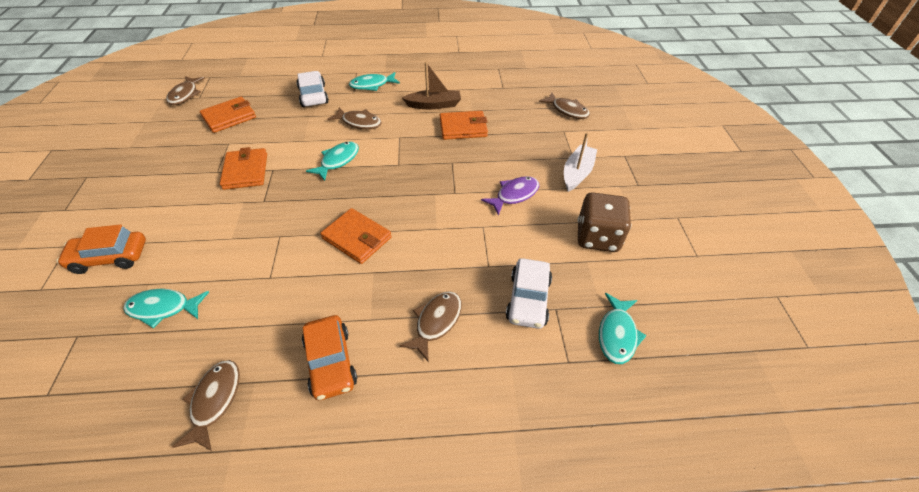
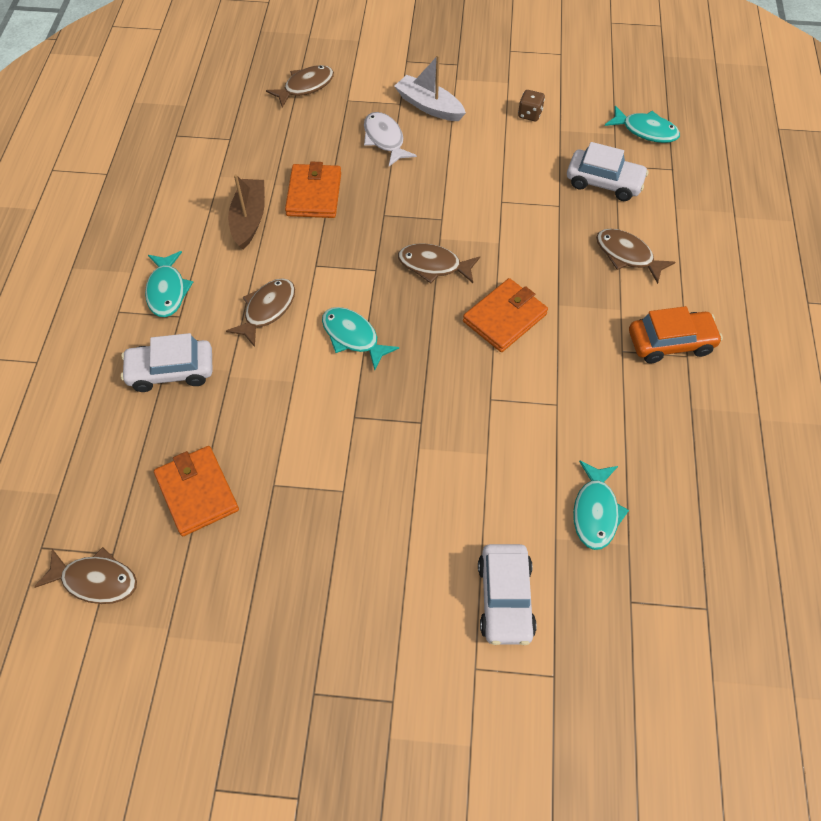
camera: 80 degrees left, 10 degrees up
orange car [56,224,146,274] -> white car [478,544,537,645]
brown fish [173,360,240,451] -> brown fish moved to [398,243,480,283]
orange wallet [220,147,267,190] -> none
purple fish [481,176,539,216] -> none
brown dice [578,192,631,252] -> brown dice [518,90,545,121], size x0.48
none -> white fish [364,112,417,166]

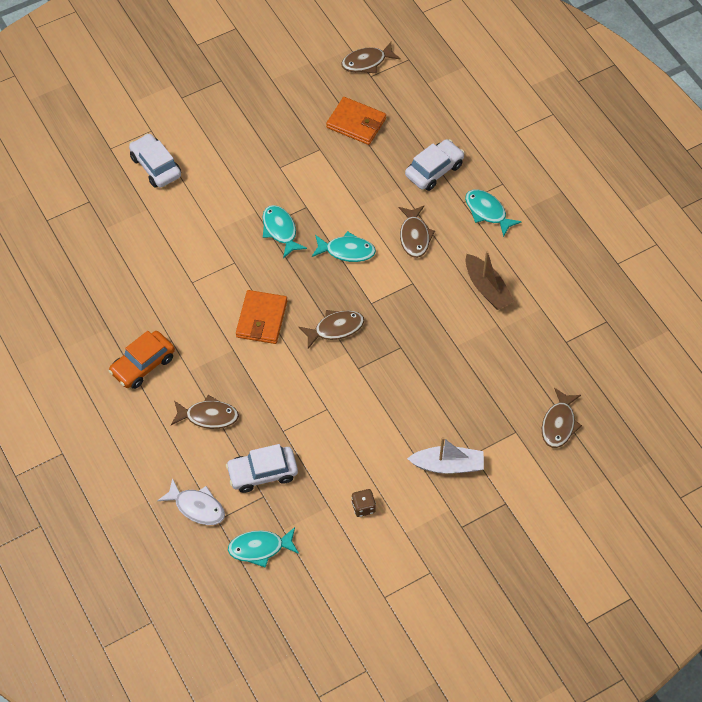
camera: 145 degrees right, 0 degrees up
orange wallet [285,162,341,218] -> none
white fish [364,112,417,166] -> white fish moved to [157,478,225,525]
turquoise fish [573,460,629,550] -> turquoise fish moved to [263,205,307,258]

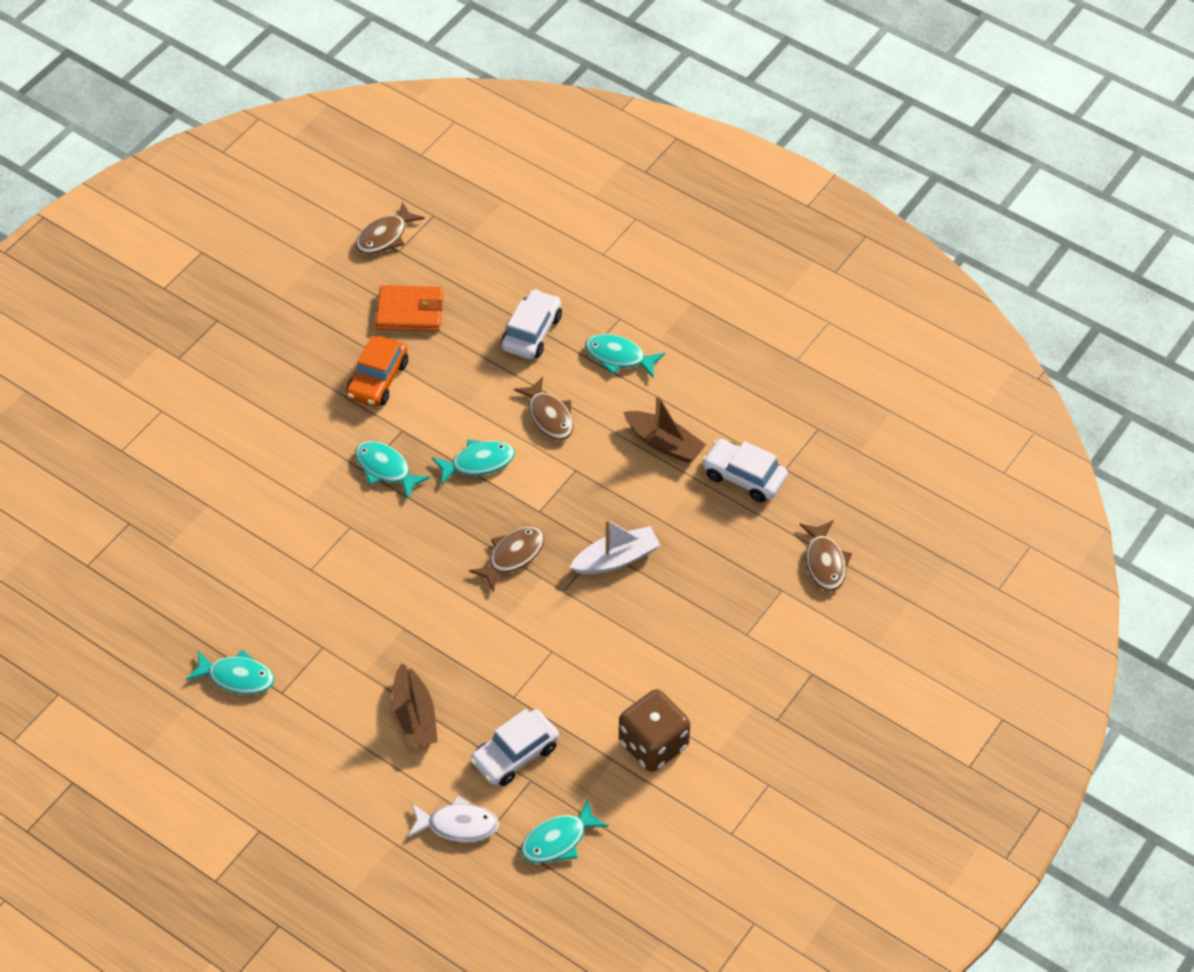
camera: 25 degrees left, 5 degrees down
orange car [109,331,175,389] -> orange car moved to [346,336,408,407]
white car [129,133,181,188] -> white car moved to [702,439,788,502]
brown fish [171,395,239,429] -> brown boat [393,663,438,749]
orange wallet [236,290,287,344] -> none
brown dice [352,489,376,517] -> brown dice [619,689,690,772], size x2.09
white boat [407,437,484,474] -> white boat moved to [569,519,660,574]
none -> turquoise fish [186,650,274,694]

